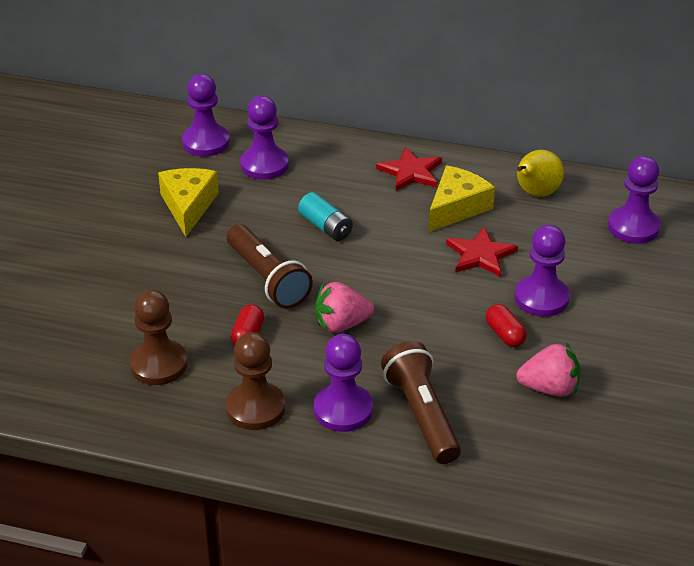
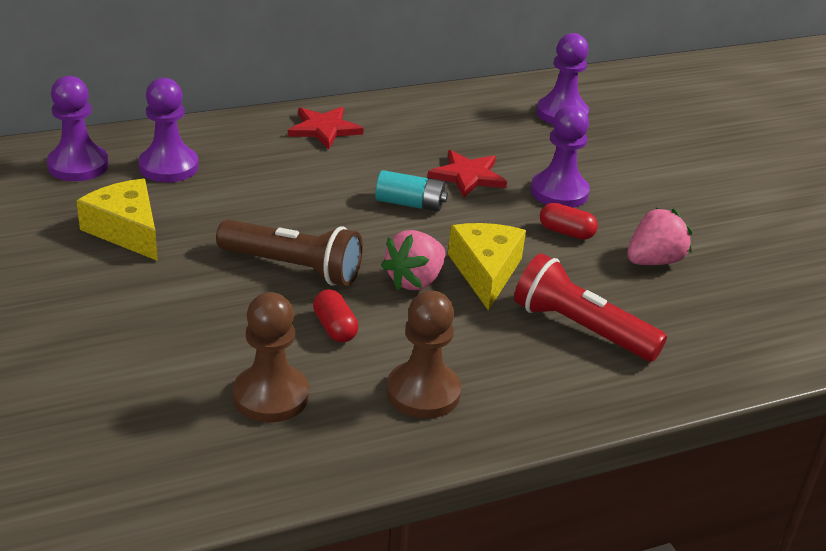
camera: 40 degrees left, 5 degrees down
turquoise battery [298,192,353,241] -> turquoise battery moved to [375,170,448,212]
purple pawn [314,334,373,432] -> none
brown flashlight [381,341,461,464] -> red flashlight [514,253,667,362]
yellow cheese [428,165,495,232] -> yellow cheese moved to [448,223,526,311]
yellow pear [517,150,564,197] -> none

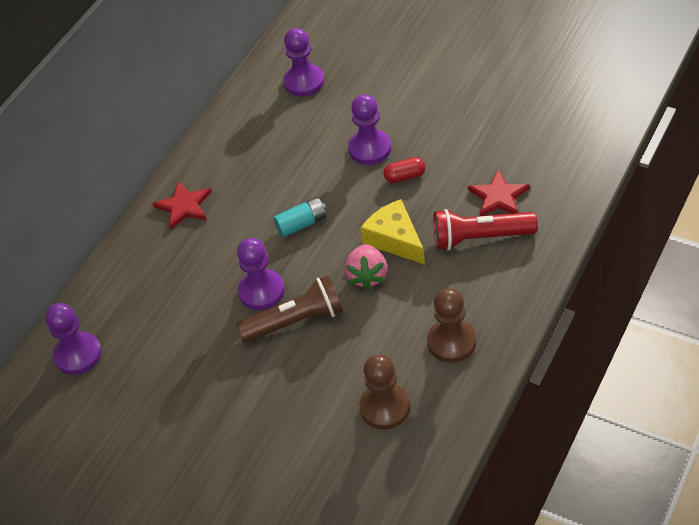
camera: 30 degrees left, 15 degrees up
yellow cheese [77,179,158,261] -> none
purple pawn [138,78,199,182] -> purple pawn moved to [237,238,285,310]
red capsule [313,289,358,343] -> none
red star [427,150,507,198] -> red star moved to [468,169,530,216]
pink strawberry [627,207,692,265] -> none

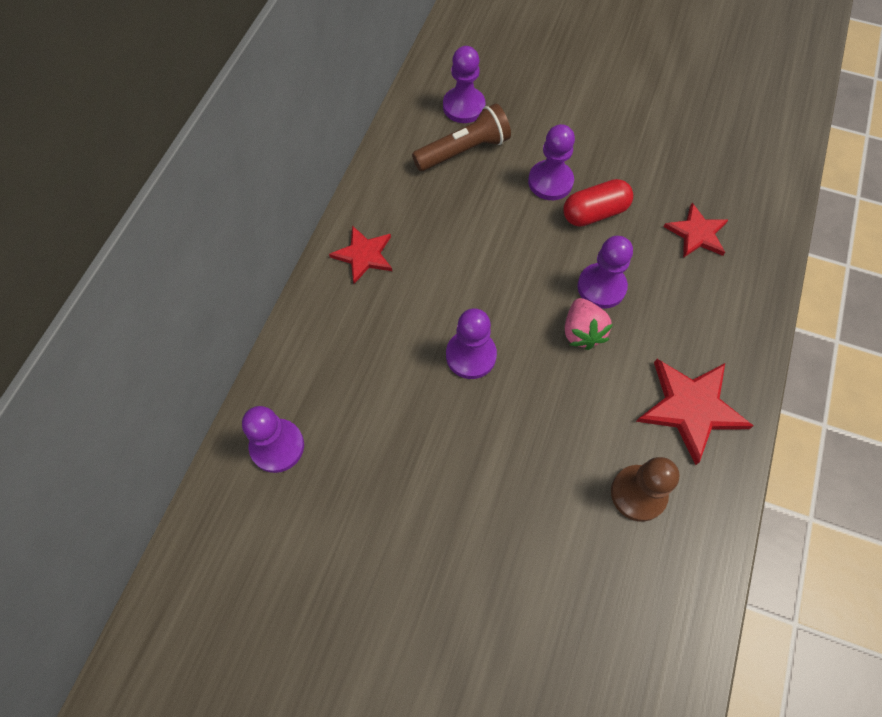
camera: 15 degrees left, 15 degrees up
brown flashlight [236,275,343,343] -> brown flashlight moved to [412,104,511,171]
turquoise battery [273,197,326,237] -> none
yellow cheese [360,199,425,265] -> purple pawn [578,236,633,309]
red capsule [384,157,425,183] -> red capsule [563,179,633,227], size x1.61
brown pawn [427,288,476,363] -> red star [636,359,753,465]
red flashlight [433,209,538,251] -> none

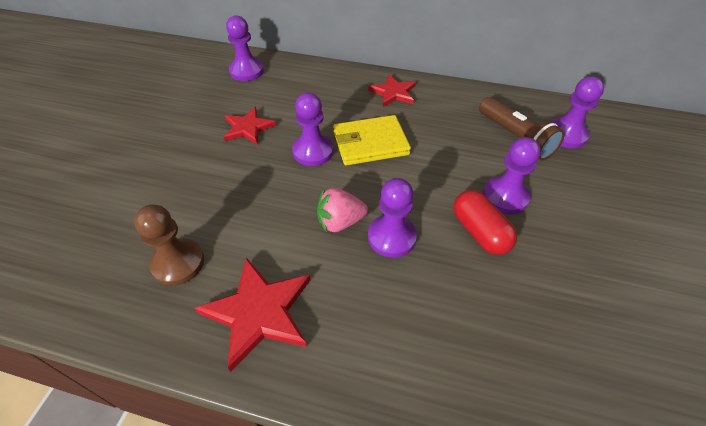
camera: 85 degrees right, 15 degrees down
red star [664,203,728,258] -> red star moved to [224,107,276,144]
none -> yellow wallet [333,115,411,166]

